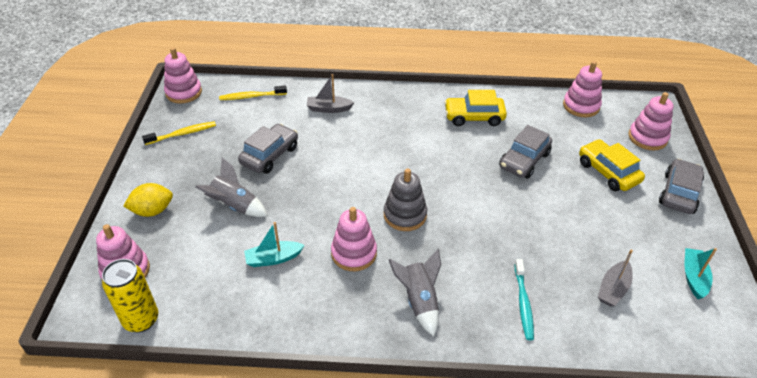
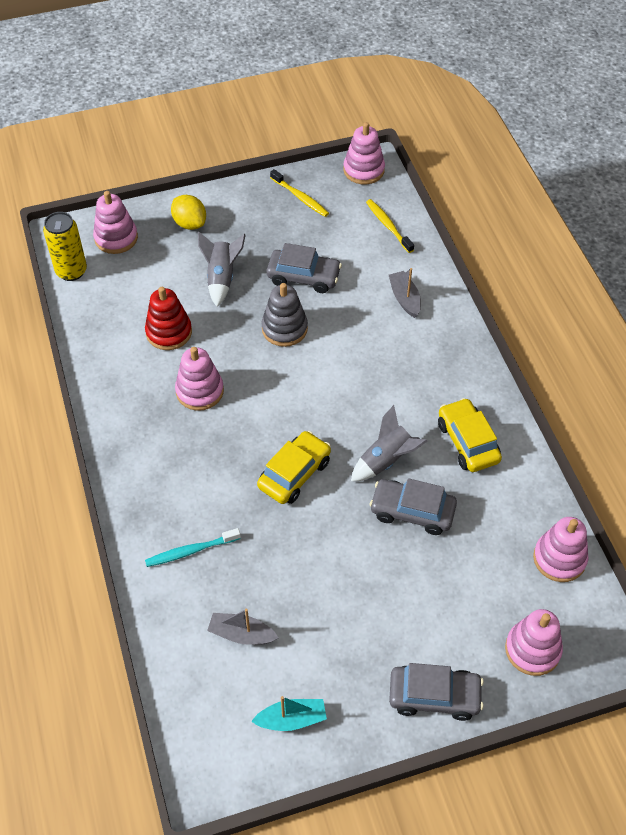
camera: 70 degrees right, 10 degrees up
turquoise boat [244,222,305,267] -> red stacking toy [145,287,192,350]
grey stacking toy [384,168,427,231] -> grey stacking toy moved to [261,283,308,347]
grey rocket [389,249,441,336] -> grey rocket moved to [351,405,427,481]
yellow car [579,139,645,191] -> yellow car moved to [257,431,331,504]

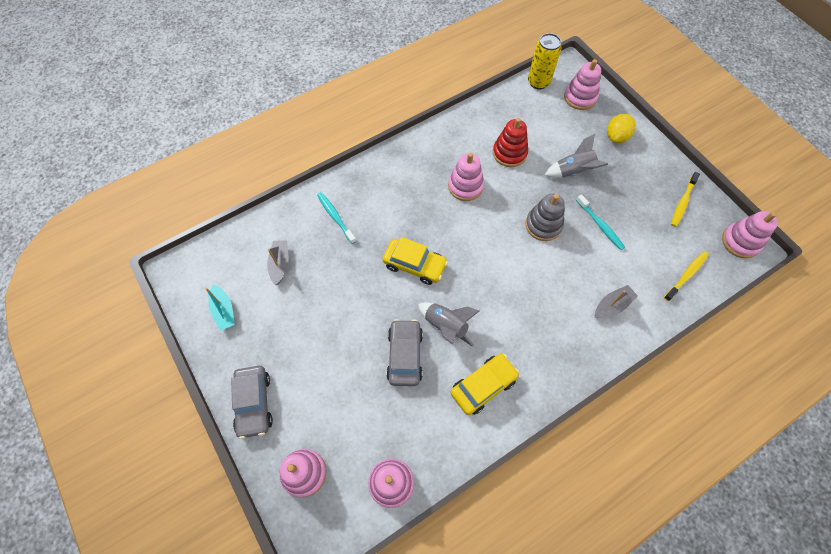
camera: 75 degrees right, 10 degrees up
grey car [267,243,342,293] -> turquoise toothbrush [576,194,625,250]

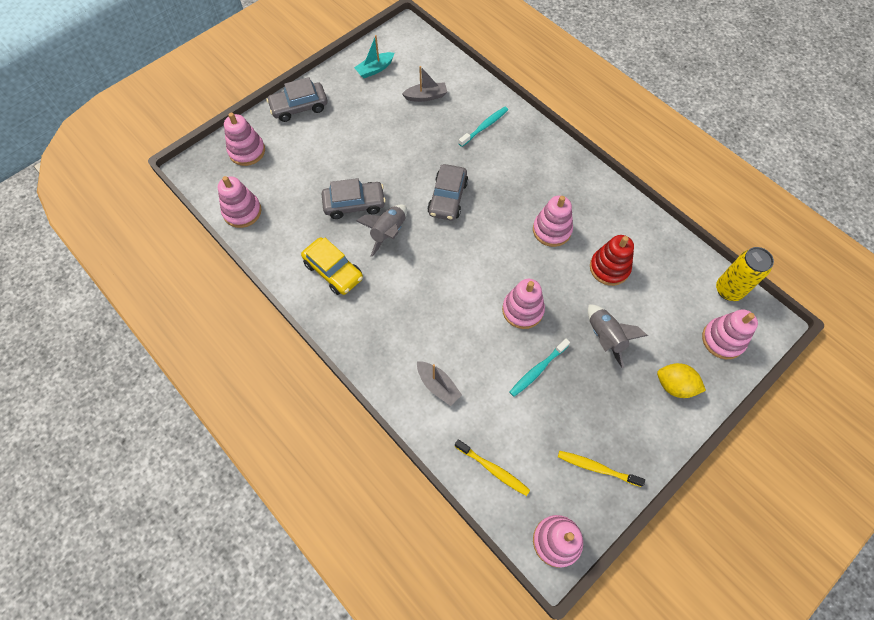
camera: 80 degrees right, 0 degrees up
yellow car [382,237,448,285] -> grey car [427,164,468,221]
grey stacking toy [525,193,565,241] -> pink stacking toy [502,279,545,329]

